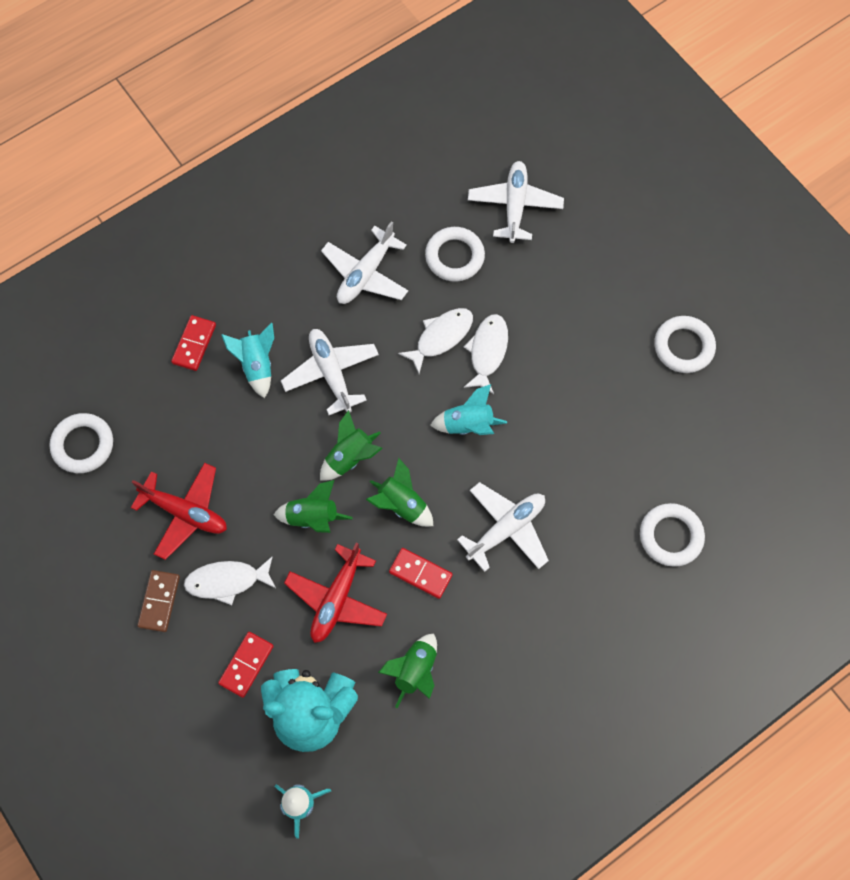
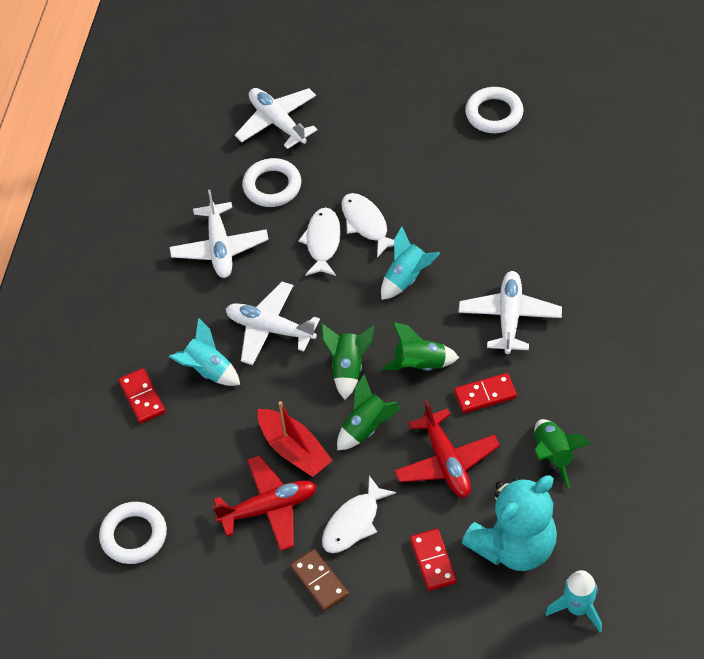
camera: 40 degrees left, 15 degrees down
white ring [640,503,705,567] -> none
none -> red boat [258,401,333,477]

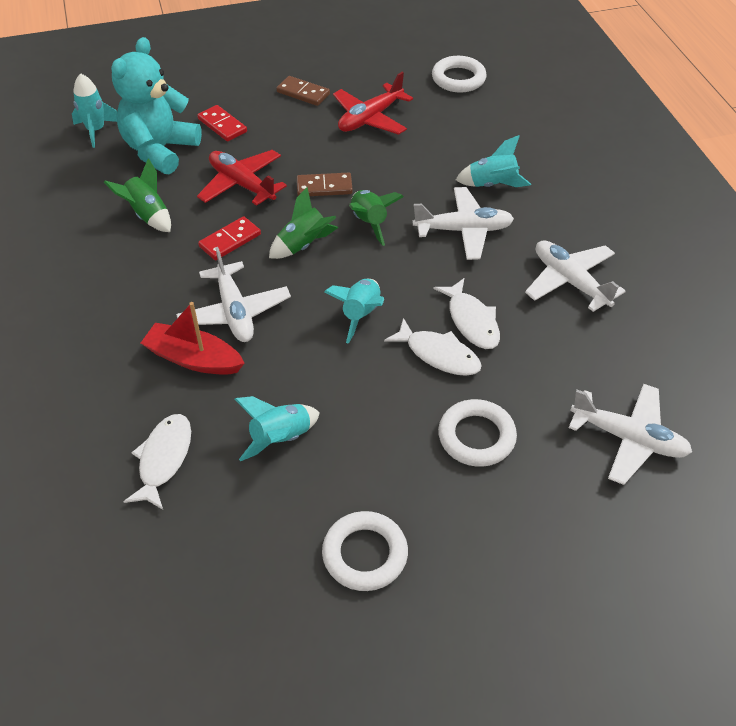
camera: 150 degrees right, 5 degrees down
red domino [118,368,166,424] -> none
white ring [242,158,301,207] -> white ring moved to [438,399,517,467]
red boat [258,401,333,477] -> red boat moved to [141,302,245,375]
white fish [322,476,396,553] -> white fish moved to [123,414,191,510]
green rocket [337,374,401,450] -> brown domino [297,173,353,196]
none -> turquoise rocket [235,396,320,461]

